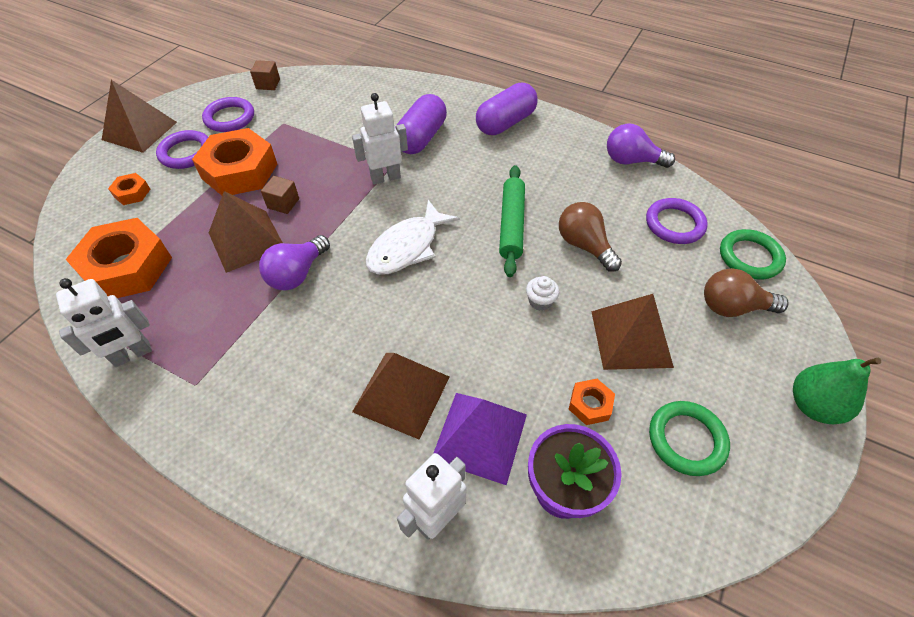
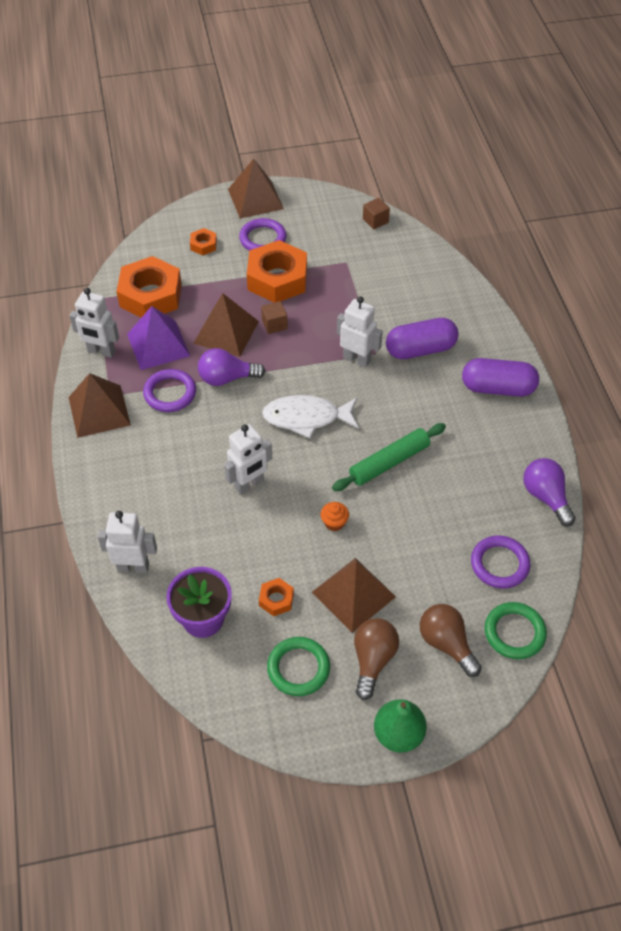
camera: 50 degrees right, 0 degrees up
purple ring [202,97,254,132] -> purple ring moved to [143,369,196,412]
brown pyramid [352,353,450,440] -> brown pyramid moved to [68,373,131,438]
purple pyramid [433,393,527,485] -> purple pyramid moved to [127,306,190,370]
white cupcake [526,276,559,311] -> orange cupcake [321,502,349,531]
brown light bulb [559,202,622,272] -> brown light bulb moved to [354,618,399,700]
none -> white robot [224,424,272,494]

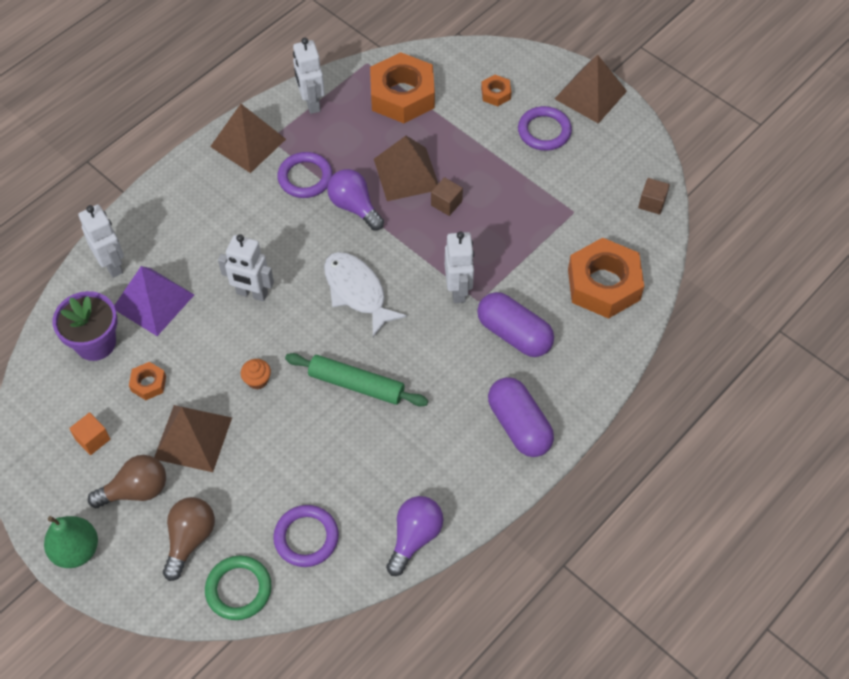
camera: 55 degrees right, 5 degrees up
purple pyramid [127,306,190,370] -> purple pyramid moved to [114,266,194,336]
orange nut [247,240,307,302] -> orange nut moved to [568,238,644,319]
green ring [267,637,330,696] -> orange cube [69,412,110,455]

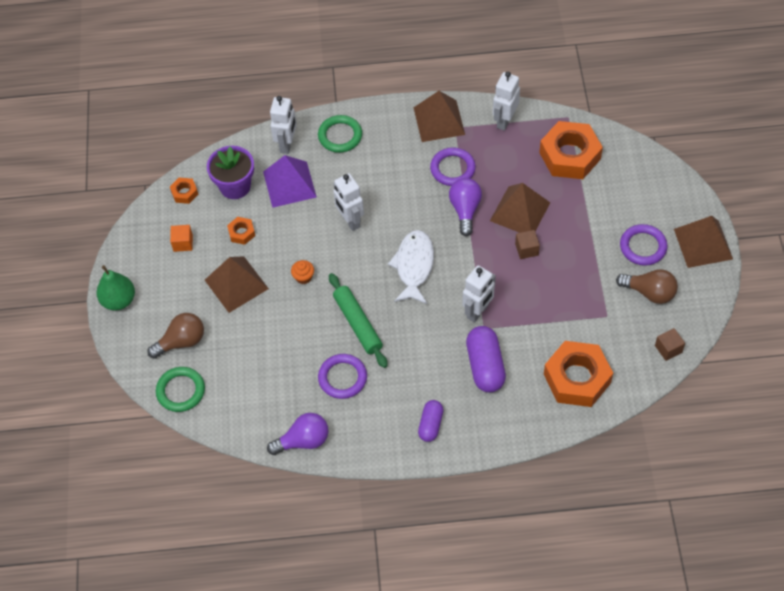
camera: 45 degrees right, 0 degrees up
brown light bulb [88,455,166,508] -> brown light bulb moved to [616,269,678,304]
purple ring [273,505,339,567] -> purple ring moved to [318,354,367,399]
orange nut [481,75,512,106] -> orange nut moved to [170,178,198,204]
purple capsule [488,377,554,457] -> purple capsule [418,400,443,442], size x0.61
none -> green ring [318,115,362,153]

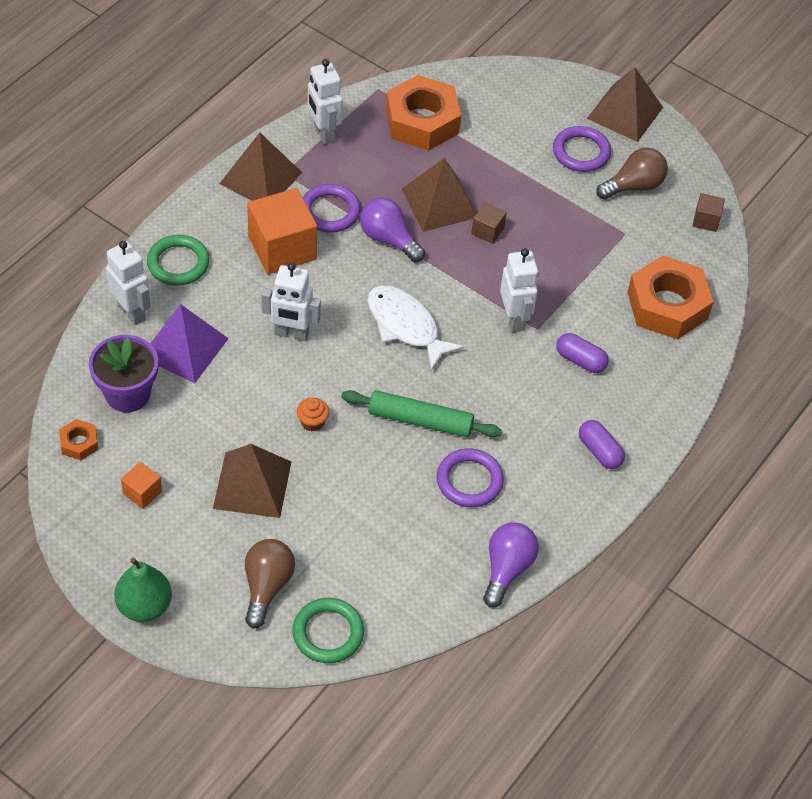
camera: 55 degrees left, 5 degrees down
orange nut [227,217,255,245] -> none
purple capsule [466,326,506,392] -> purple capsule [556,333,609,373], size x0.61
none -> orange cube [247,188,317,274]

